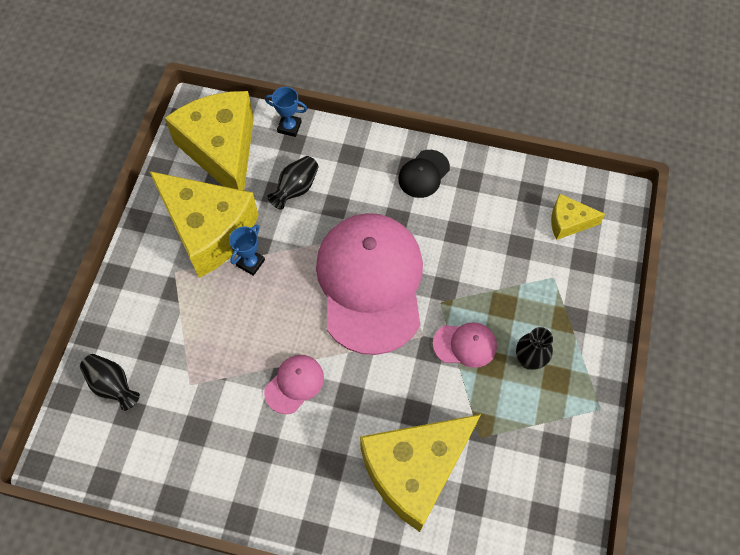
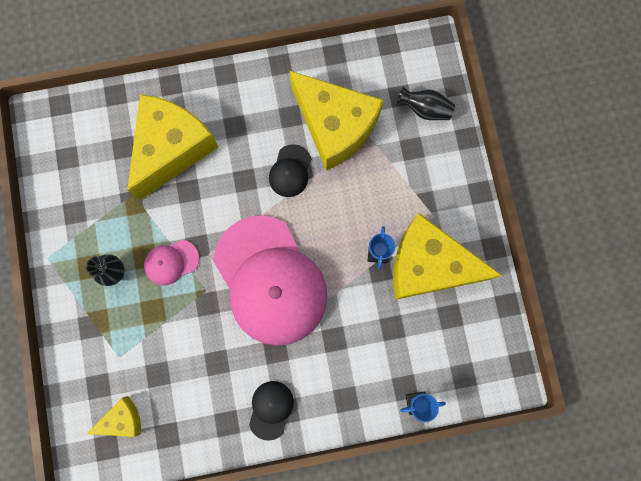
camera: 155 degrees right, 15 degrees up
yellow cheese [165,91,254,191] -> yellow cheese moved to [289,70,384,171]
pink cap [264,355,324,414] -> black cap [269,144,311,197]
black vase [268,156,319,210] -> none

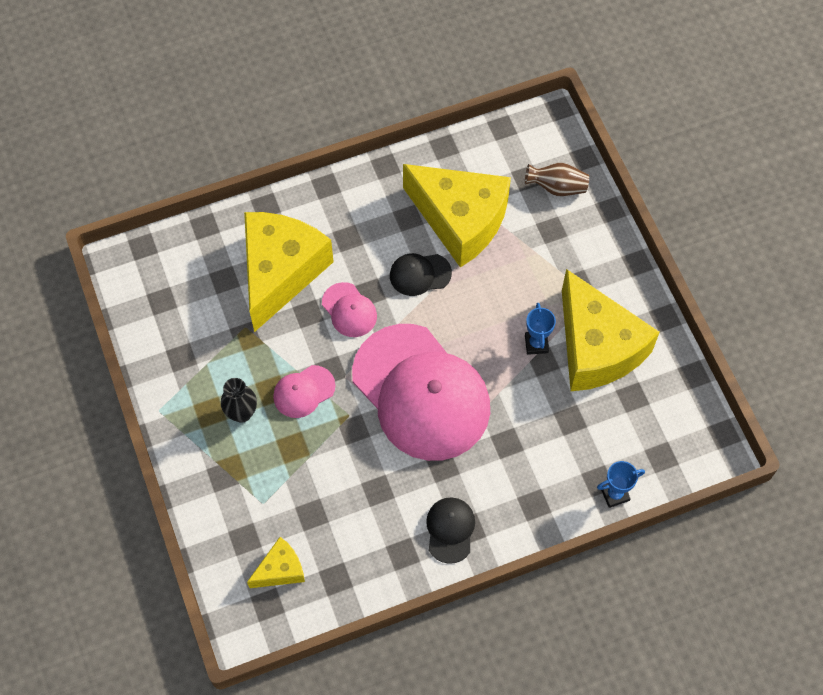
camera: 10 degrees left, 15 degrees down
black cap [269,144,311,197] -> black cap turned 75 degrees clockwise [390,253,452,296]
yellow cheese [393,213,502,300] -> yellow cheese turned 120 degrees counterclockwise [562,269,660,391]
black vase [397,86,455,120] -> brown vase [525,163,589,196]
none -> pink cap [322,282,377,337]

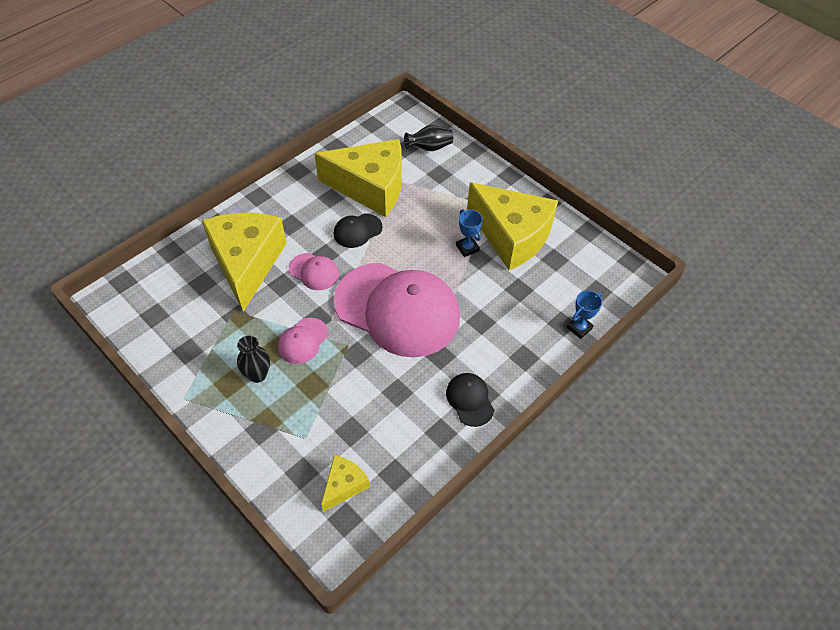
camera: 25 degrees left, 10 degrees down
brown vase [525,163,589,196] -> black vase [404,125,454,151]

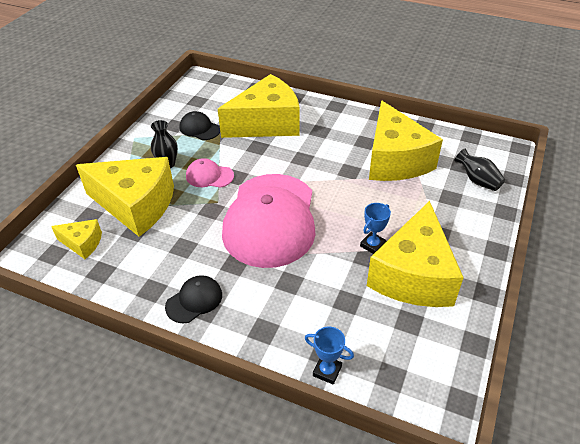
camera: 70 degrees right, 10 degrees down
pink cap [289,253,339,290] -> none
black cap [334,213,382,248] -> black cap moved to [180,111,220,140]
none -> yellow cheese [76,157,174,237]

